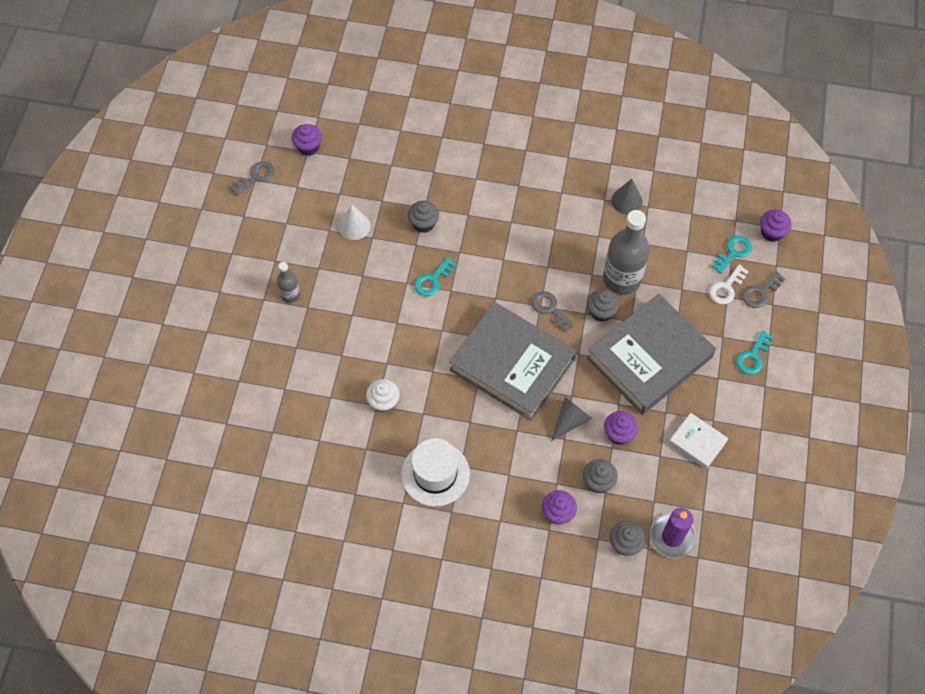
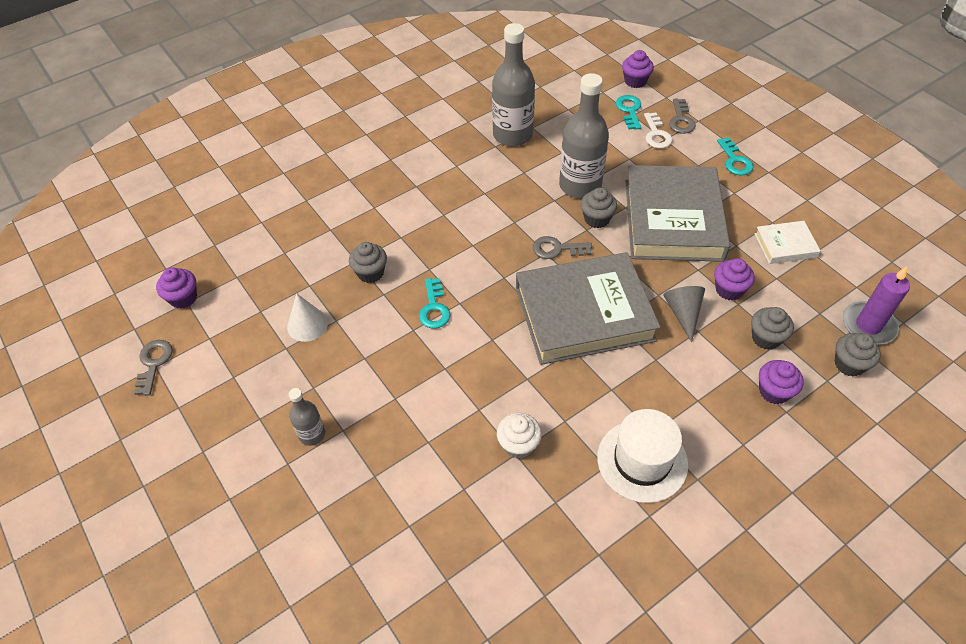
camera: 45 degrees left, 10 degrees down
grey cone [611,179,643,214] -> grey bottle [492,23,535,146]

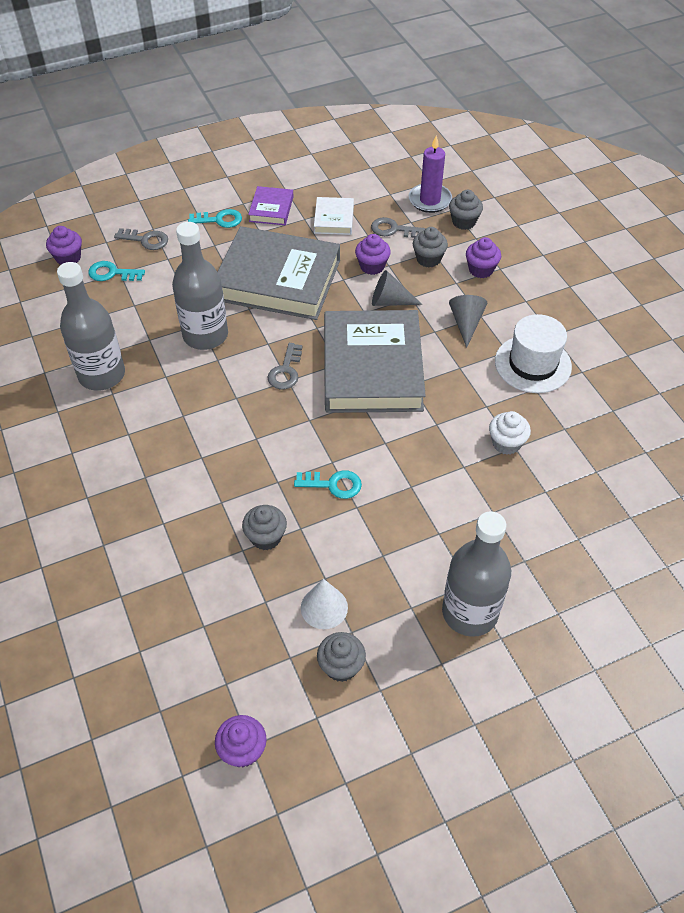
camera: 80 degrees left, 0 degrees up
grey key [134,340,173,396] -> grey key moved to [371,217,425,238]
grey bottle [289,388,325,446] -> grey bottle [442,512,511,637], size x1.98
grey cupcake [581,188,617,228] -> grey cupcake moved to [317,632,366,682]
white key [644,113,672,148] -> none
none -> purple book [248,186,294,225]
none -> grey cone [449,295,487,348]

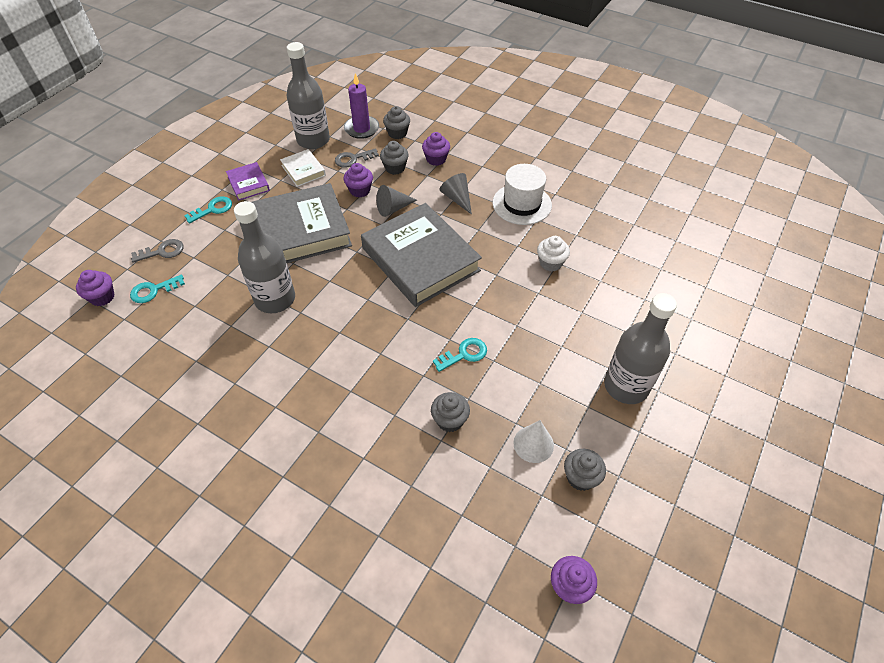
camera: 35 degrees left, 0 degrees up
grey bottle [57,262,125,391] -> grey bottle moved to [287,42,330,149]
grey key [267,343,303,389] -> none

